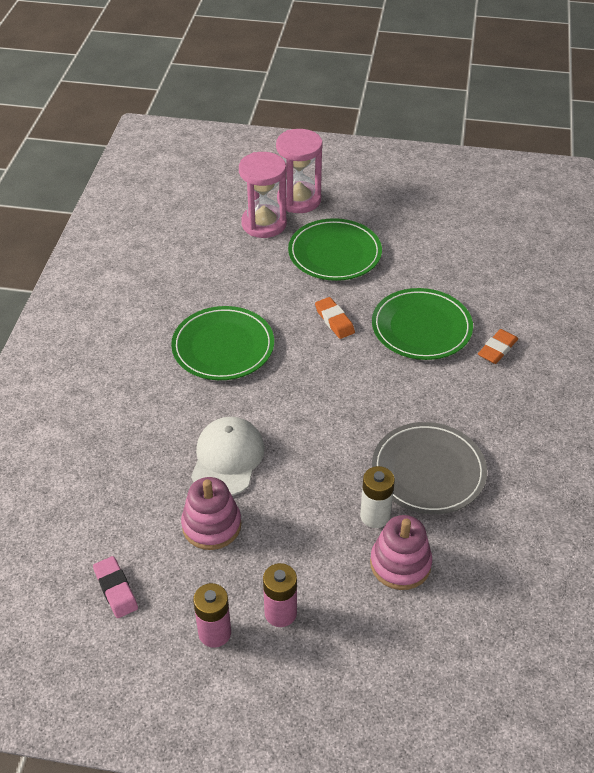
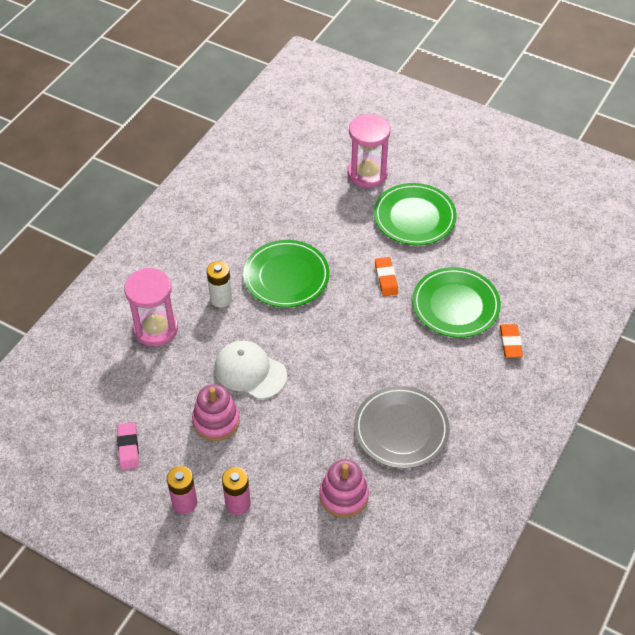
camera: 20 degrees right, 5 degrees up
white cap [191,417,265,496] -> white cap turned 90 degrees counterclockwise [215,341,287,399]
pink hourglass [276,129,323,213] -> pink hourglass moved to [124,268,178,346]
white battery [360,466,395,528] -> white battery moved to [207,261,232,308]
orange eraser [478,329,518,364] -> orange eraser turned 60 degrees counterclockwise [500,324,523,357]

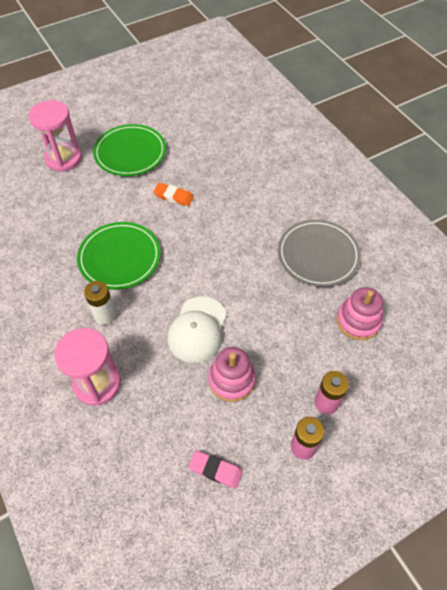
camera: 60 degrees left, 5 degrees up
white cap [215,341,287,399] -> white cap turned 45 degrees counterclockwise [167,297,227,363]
green plate [412,267,501,338] -> none
orange eraser [500,324,523,357] -> none

